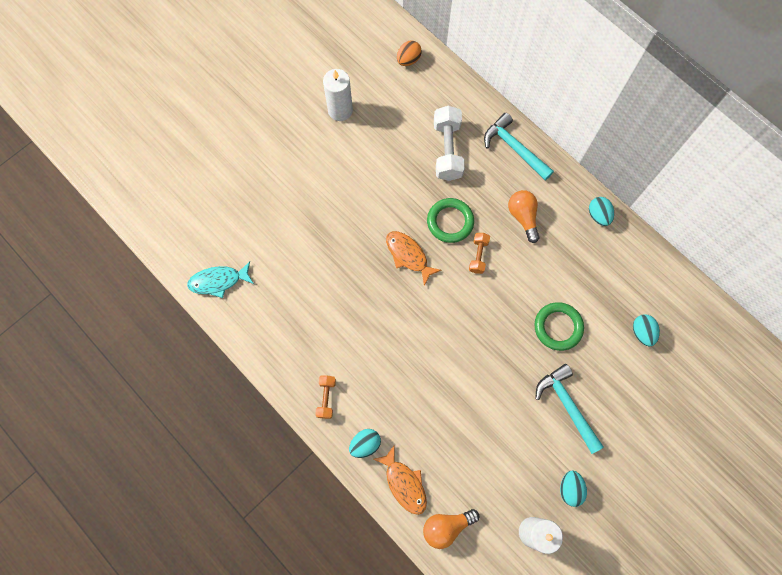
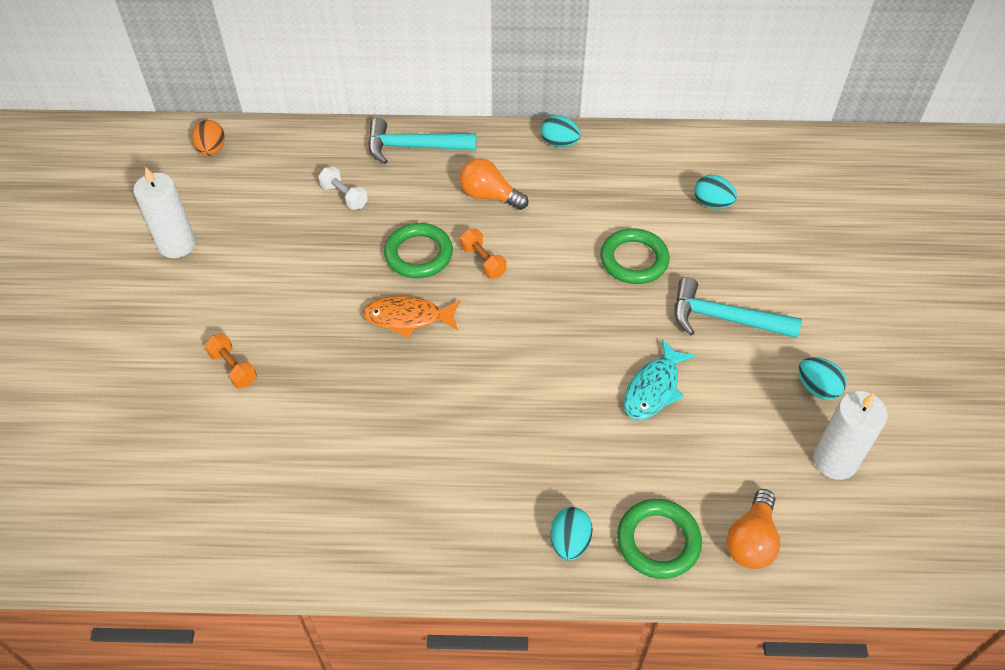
camera: 45 degrees left, 20 degrees down
turquoise fish [187,261,254,298] -> turquoise fish moved to [624,339,695,420]
orange dumbbell [315,375,336,419] -> orange dumbbell moved to [205,333,257,389]
orange fish [373,445,427,515] -> green ring [617,499,702,579]
white dumbbell [434,106,465,181] -> white dumbbell [318,167,368,210], size x0.54

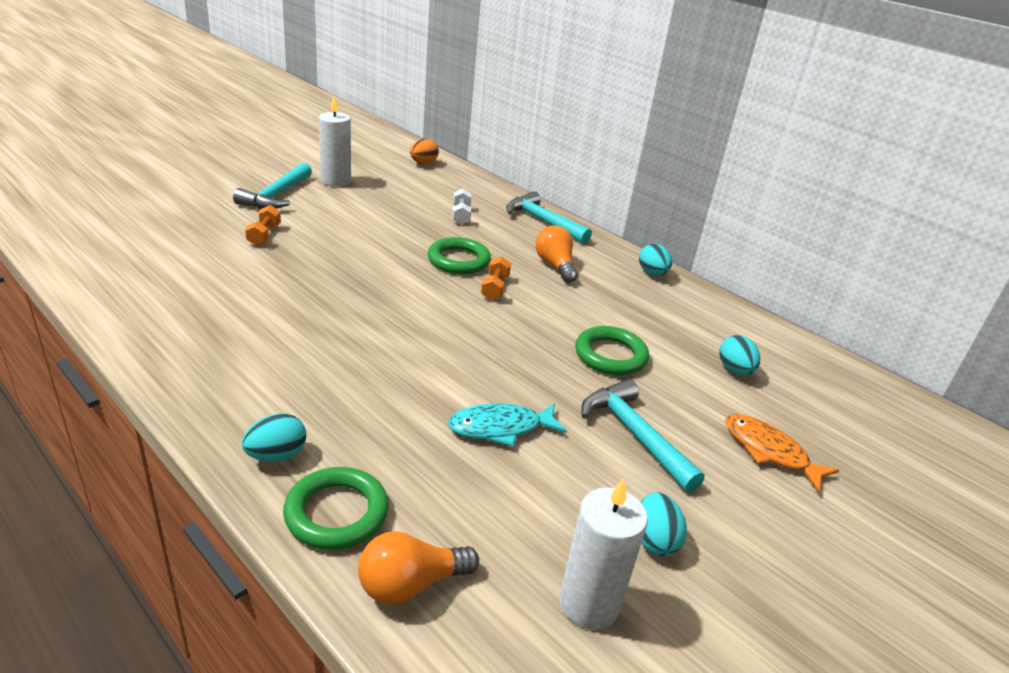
camera: 40 degrees right, 20 degrees down
orange fish [362,296,460,338] -> orange fish moved to [725,414,839,492]
none -> turquoise hammer [233,163,312,209]

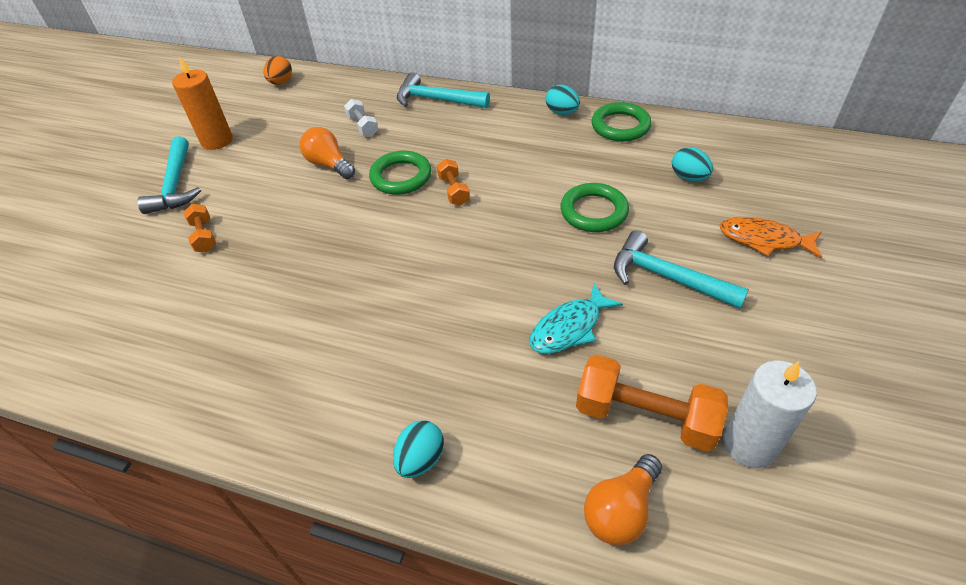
camera: 20 degrees left, 15 degrees up
green ring [283,467,389,550] -> green ring moved to [592,102,652,142]
white candle [319,96,351,186] -> orange candle [172,57,233,150]
orange light bulb [535,225,577,283] -> orange light bulb moved to [300,127,355,179]
turquoise egg [641,492,687,556] -> none
none -> orange dumbbell [576,355,728,452]

